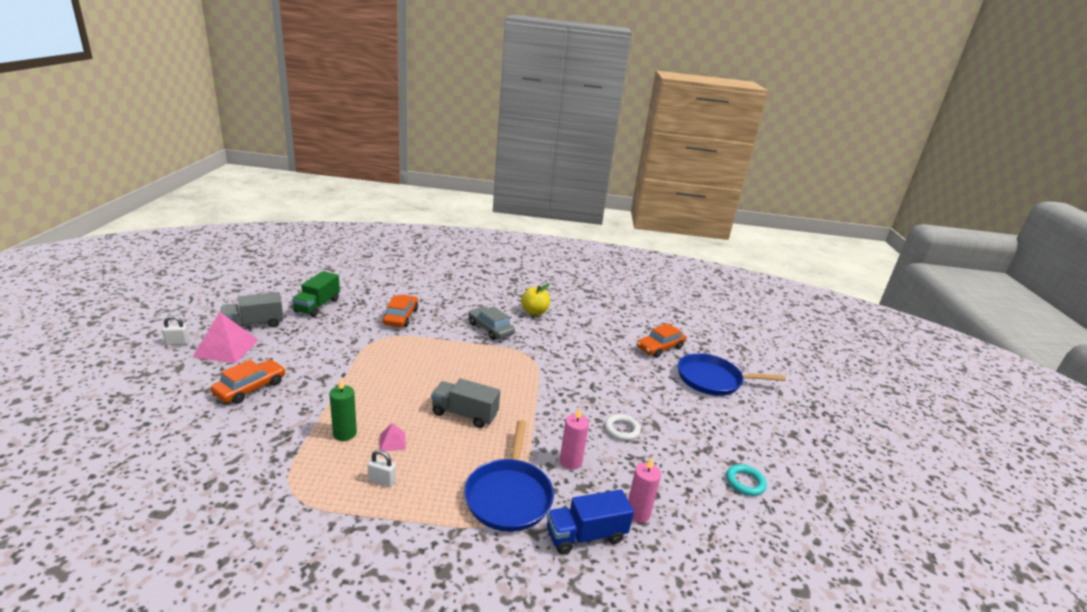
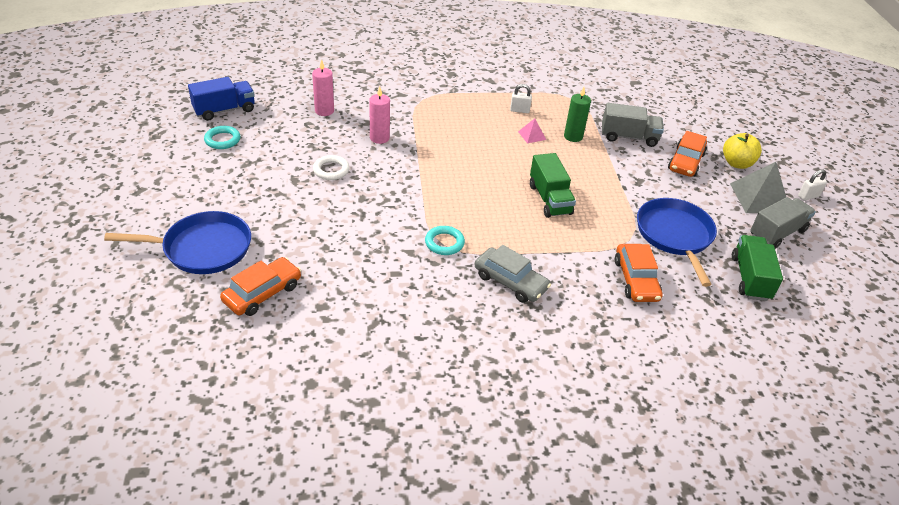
camera: 170 degrees right, 15 degrees up
pink pyramid [193,312,258,363] -> grey pyramid [730,162,786,213]
grey truck [431,378,500,428] -> grey truck moved to [602,103,664,147]
blue pan [464,420,554,532] -> blue pan moved to [637,198,717,287]
yellow apple [521,284,550,315] -> yellow apple moved to [723,133,762,169]
blue truck [547,489,634,554] -> blue truck moved to [188,77,255,121]
none -> turquoise ring [425,226,465,255]
none -> green truck [530,153,576,218]

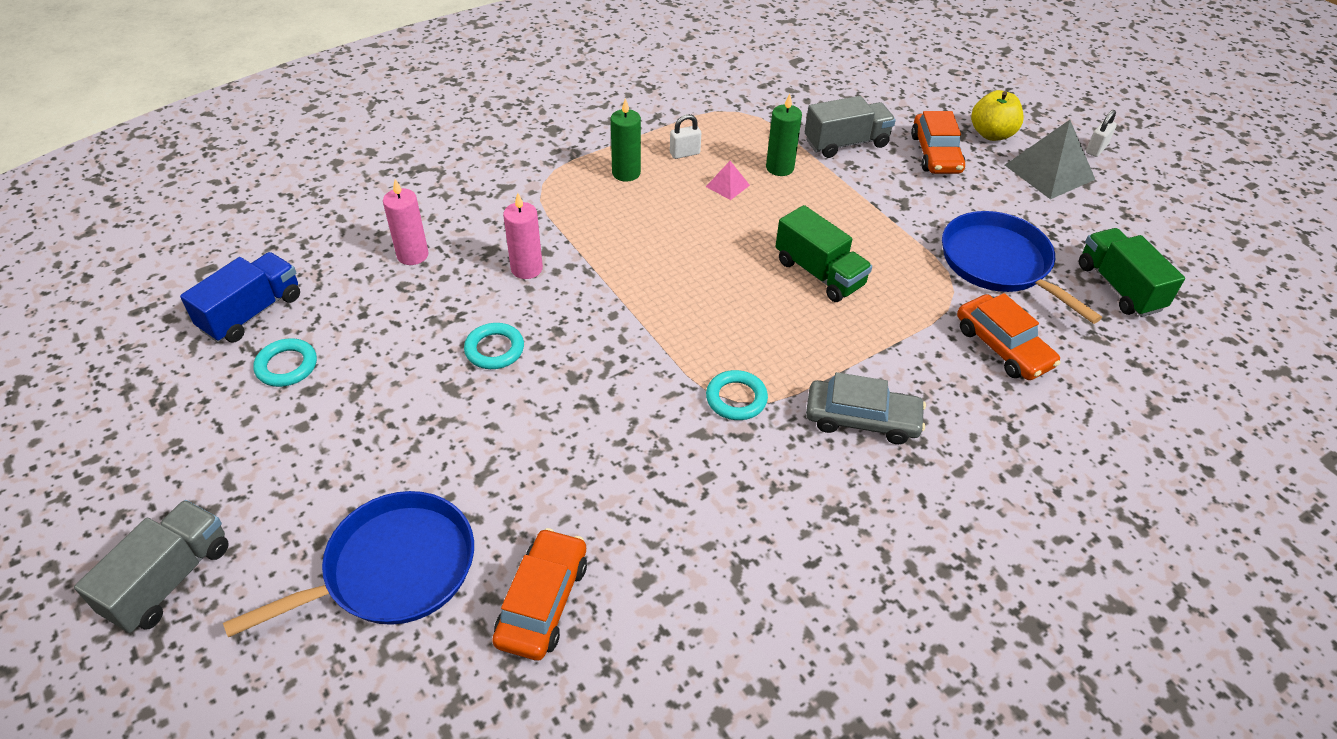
camera: 25 degrees left, 5 degrees up
white ring [313,155,350,180] -> turquoise ring [464,323,524,369]
grey truck [750,197,816,249] -> grey truck moved to [74,500,229,633]
none -> green candle [611,98,641,182]

